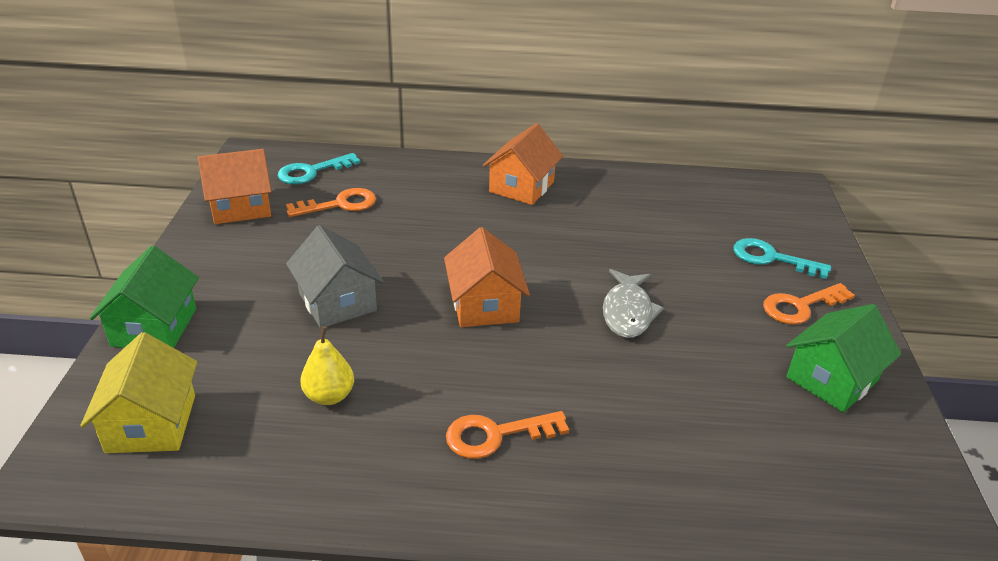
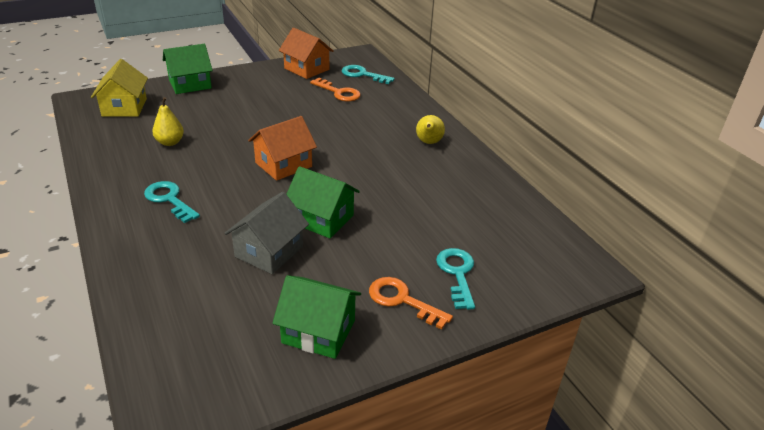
camera: 60 degrees right, 0 degrees up
yellow house [80,332,197,453] -> yellow house turned 60 degrees counterclockwise [91,59,148,117]
grey house [286,225,384,328] -> grey house moved to [224,192,309,274]
orange key [446,411,569,459] -> turquoise key [144,181,200,223]
orange house [483,123,563,205] -> yellow pear [416,115,445,144]
grey fish [603,269,664,338] -> green house [286,166,360,238]

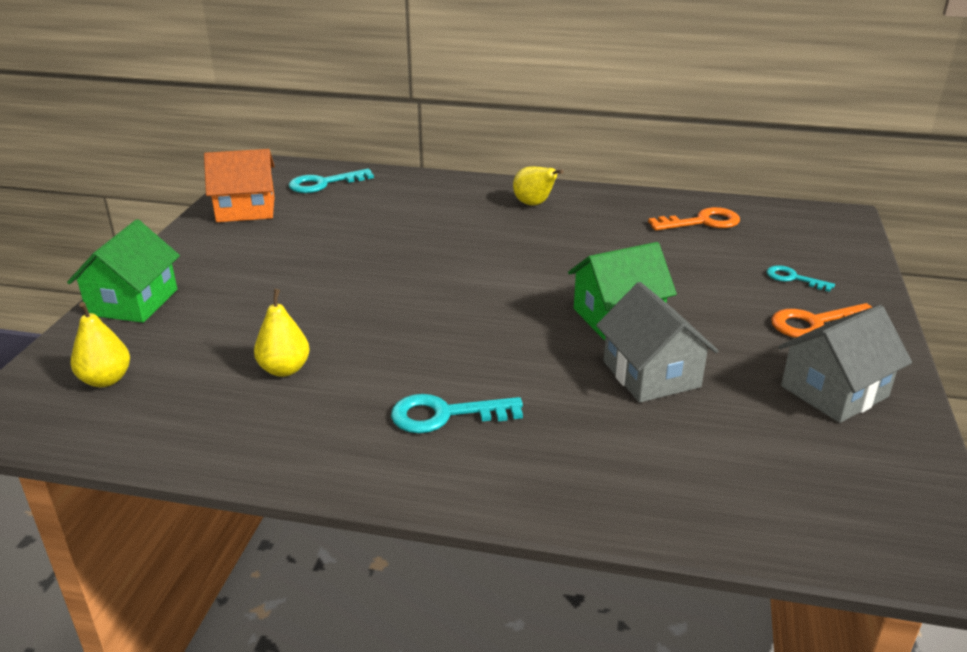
camera: 50 degrees left, 5 degrees down
yellow house [91,59,148,117] -> yellow pear [71,302,130,387]
orange house [248,116,317,181] -> none
green house [272,275,361,359] -> grey house [778,305,912,423]
orange key [310,78,361,102] -> orange key moved to [648,207,740,230]
turquoise key [436,248,475,310] -> turquoise key [767,265,835,292], size x0.63

